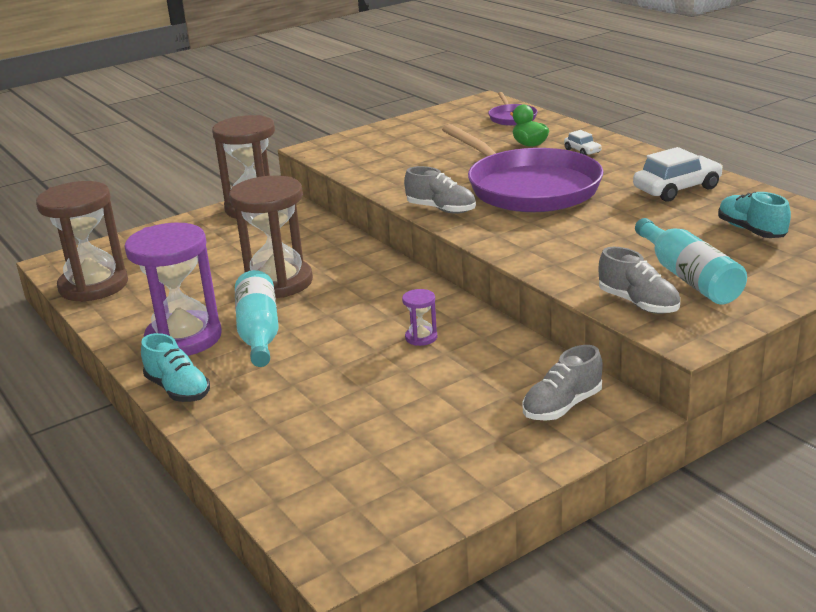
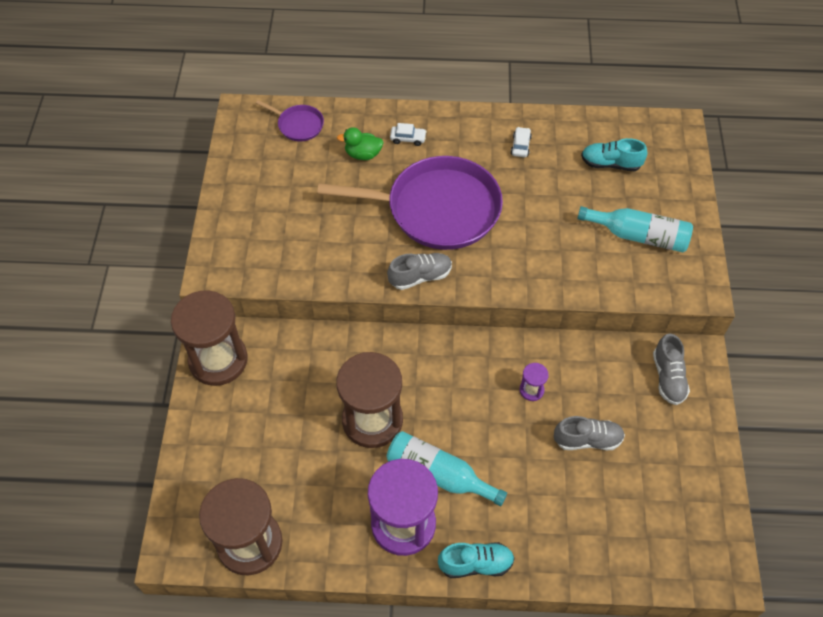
camera: 55 degrees left, 30 degrees up
grey shoe [598,247,680,314] -> grey shoe moved to [554,416,625,450]
white car [633,147,723,202] -> white car [511,127,532,157], size x0.51

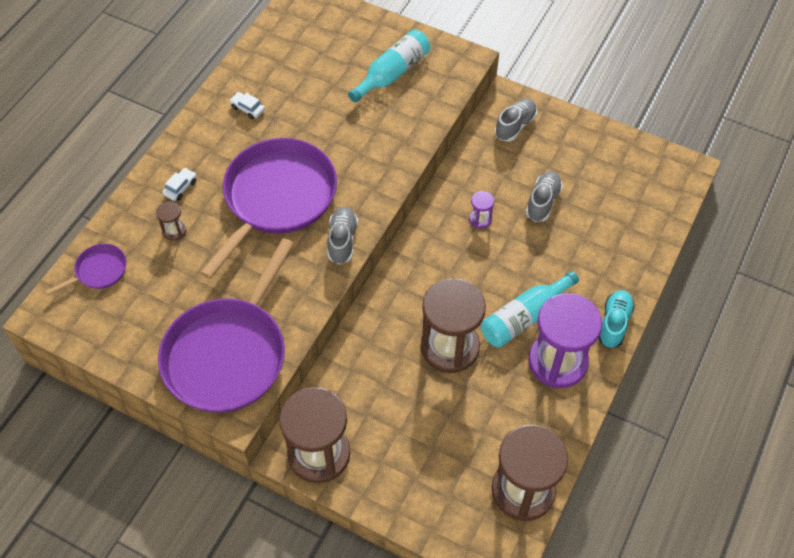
camera: 65 degrees left, 0 degrees up
green duck [337,127,384,160] -> brown hourglass [156,201,186,241]
turquoise shoe [581,138,647,171] -> none
grey shoe [653,333,690,405] -> grey shoe turned 75 degrees counterclockwise [495,98,537,142]
none -> purple pan [158,238,294,413]

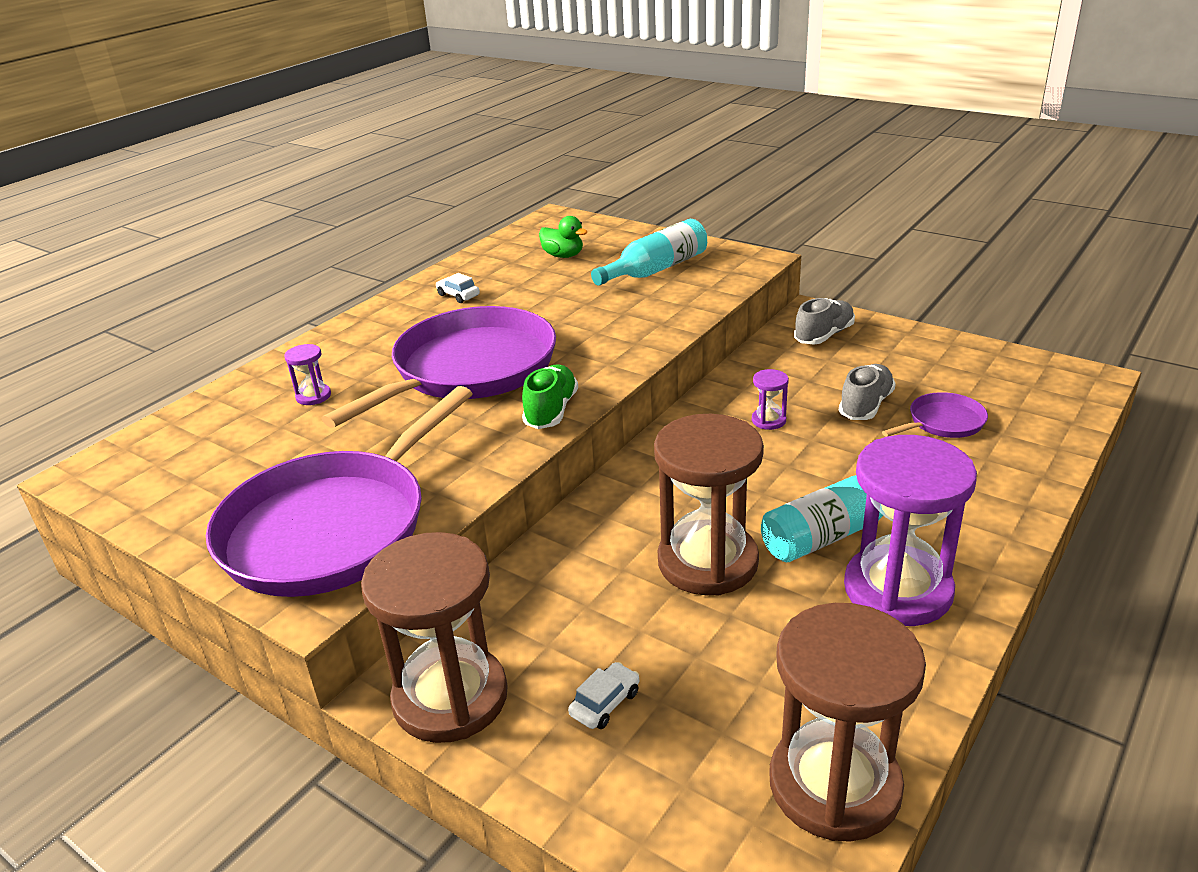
camera: 10 degrees right, 25 degrees down
purple pan [45,244,127,295] -> purple pan moved to [882,392,988,438]
brown hourglass [156,201,186,241] -> purple hourglass [285,344,331,405]
white car [162,168,196,201] -> white car moved to [568,662,639,729]
grey shoe [327,206,358,265] -> green shoe [522,364,578,429]
turquoise shoe [598,290,635,348] -> none
none -> green duck [539,216,588,258]

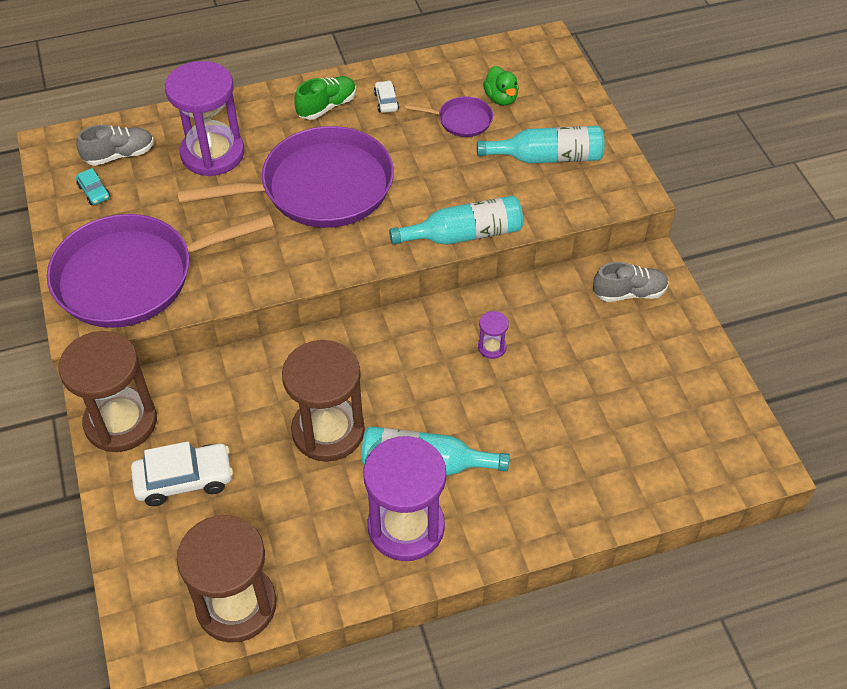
camera: 35 degrees right, 20 degrees up
purple hourglass [285,344,331,405] -> purple hourglass [165,61,244,176], size x2.41
green shoe [522,364,578,429] -> green shoe moved to [294,76,356,120]
white car [568,662,639,729] -> white car [131,441,233,506], size x1.94
grey shoe [839,364,896,420] -> grey shoe moved to [77,125,154,166]
purple pan [882,392,988,438] -> purple pan moved to [405,96,493,137]
none -> turquoise car [76,168,110,205]
none -> turquoise bottle [389,195,523,245]

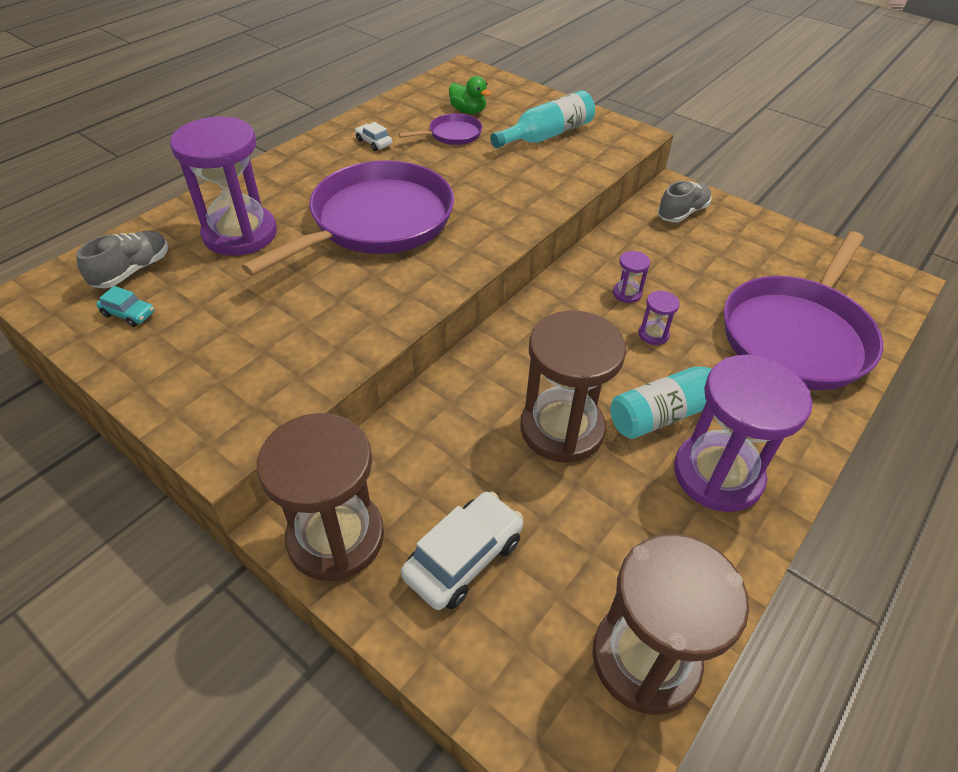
camera: 35 degrees left, 5 degrees down
purple pan [47,214,274,328] -> purple pan moved to [724,231,883,390]
green shoe [294,76,356,120] -> none
turquoise bottle [389,195,523,245] -> none
none -> purple hourglass [638,291,680,345]

